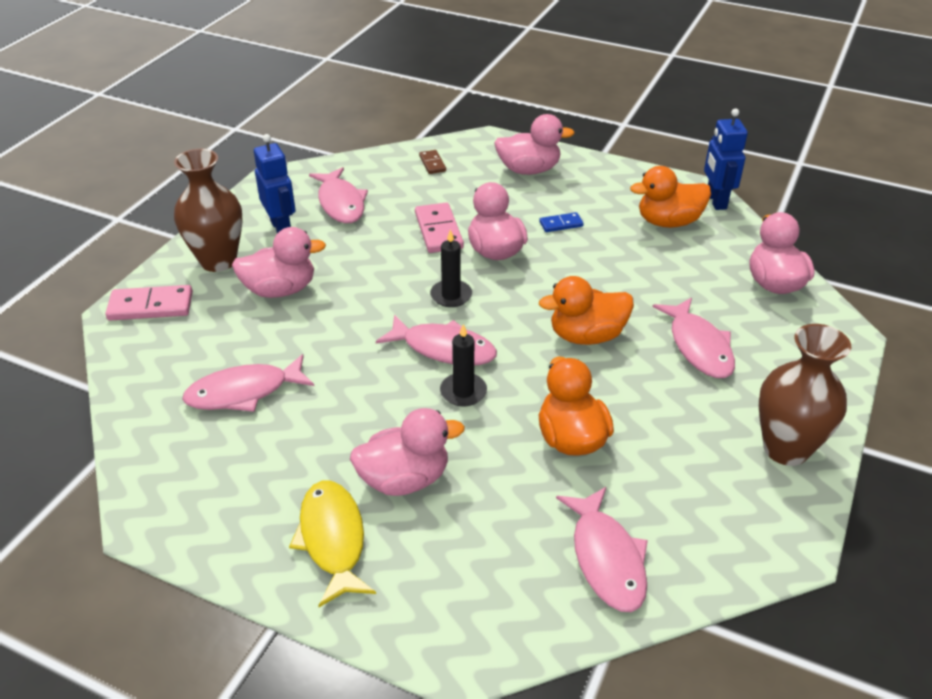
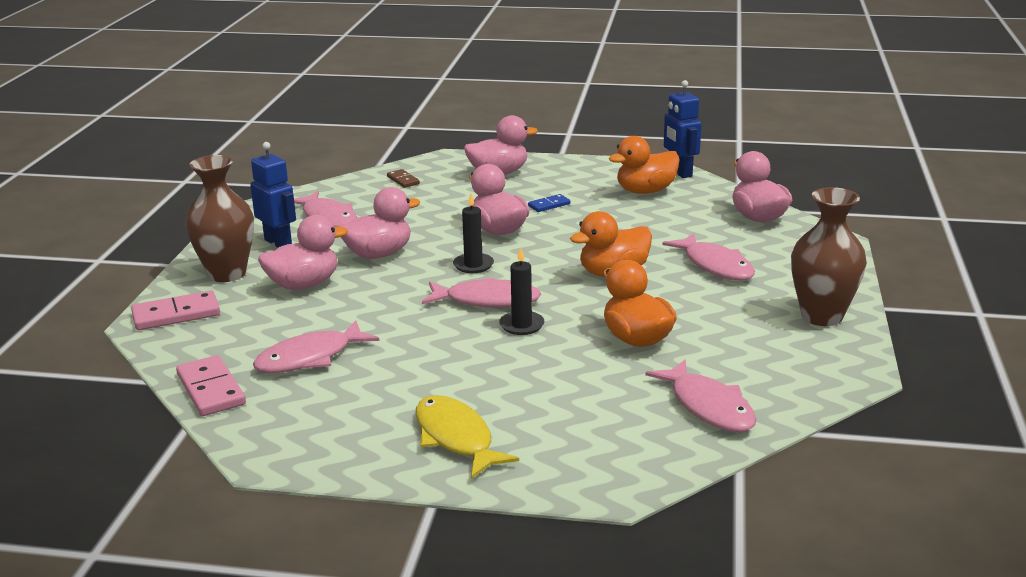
camera: 15 degrees left, 15 degrees down
pink duck [350,408,465,496] -> pink duck moved to [339,187,420,259]
pink domino [415,203,464,253] -> pink domino moved to [176,355,246,416]

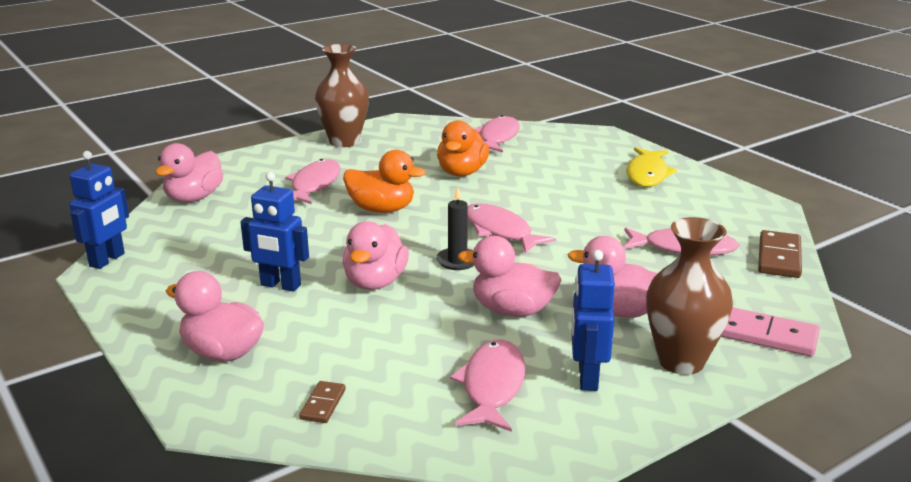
camera: 135 degrees left, 0 degrees up
pink domino [176,355,246,416] -> brown domino [758,230,802,278]
black candle [499,247,544,335] -> none
blue domino [528,194,570,212] -> blue robot [240,172,309,292]
orange duck [609,136,680,194] -> none

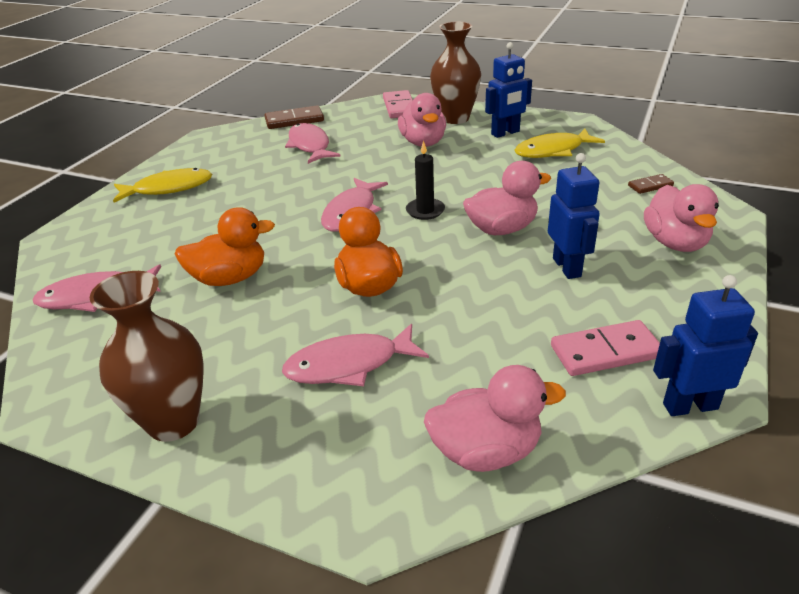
camera: 120 degrees left, 10 degrees up
pink fish [450,339,525,432] -> yellow fish [514,129,605,158]
pink duck [458,236,562,317] -> none
none -> pink domino [551,320,660,376]

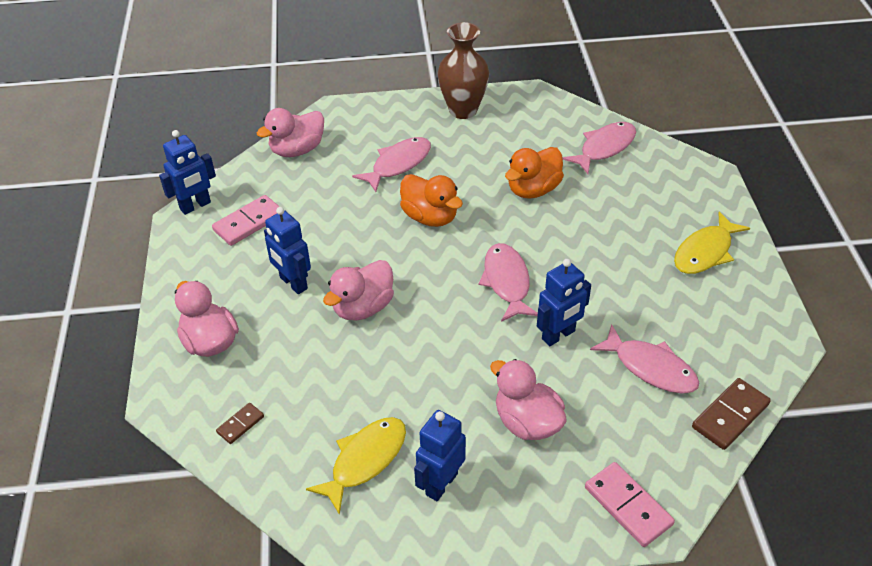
camera: 150 degrees right, 10 degrees up
black candle [406,141,445,220] -> none
brown vase [430,22,481,124] -> none
none -> blue robot [537,259,591,346]

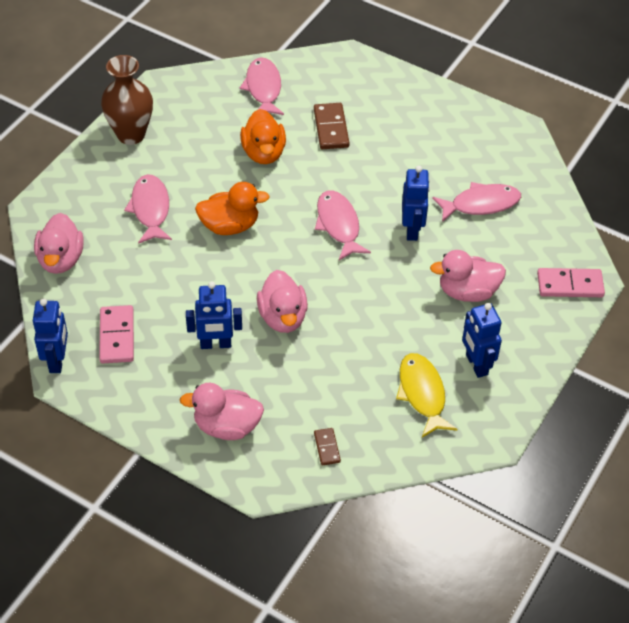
camera: 55 degrees left, 5 degrees up
pink fish [479,243,538,322] -> pink fish turned 45 degrees clockwise [315,190,371,260]
yellow fish [674,211,750,274] -> none
brown domino [692,378,771,450] -> brown domino moved to [314,103,349,149]

